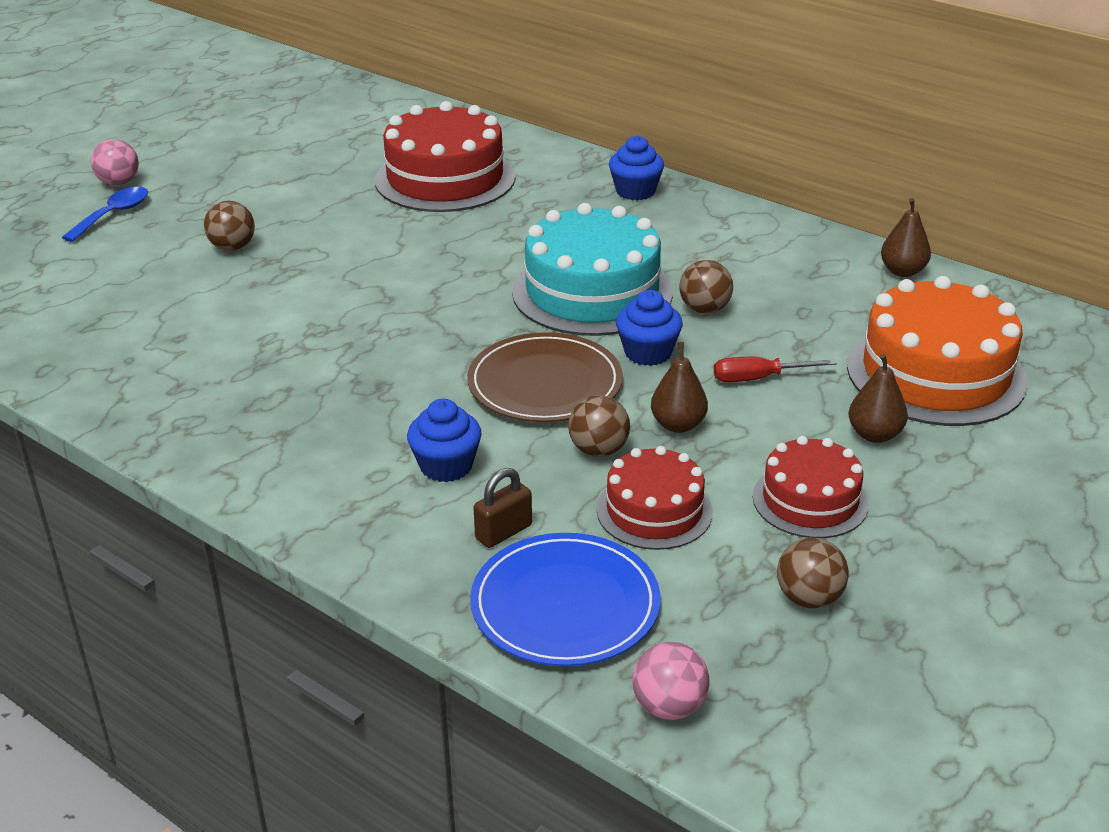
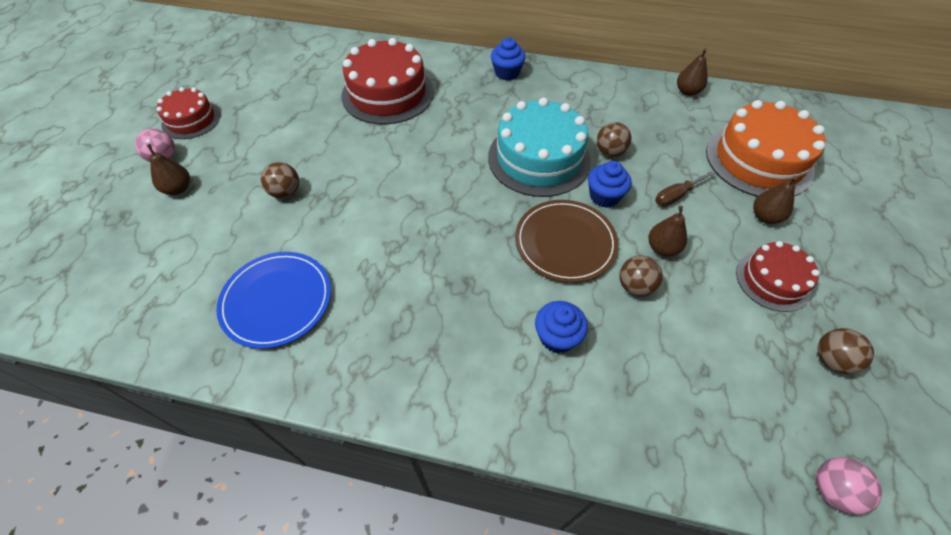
camera: 25 degrees left, 20 degrees up
blue spoon [62,187,148,242] -> brown pear [147,144,190,195]
blue plate [470,533,660,666] -> blue plate moved to [216,252,331,349]
brown padlock [474,468,532,548] -> none
red cake [597,446,713,550] -> red cake moved to [157,87,220,139]
red screwdriver [714,357,837,382] -> brown screwdriver [655,170,716,207]

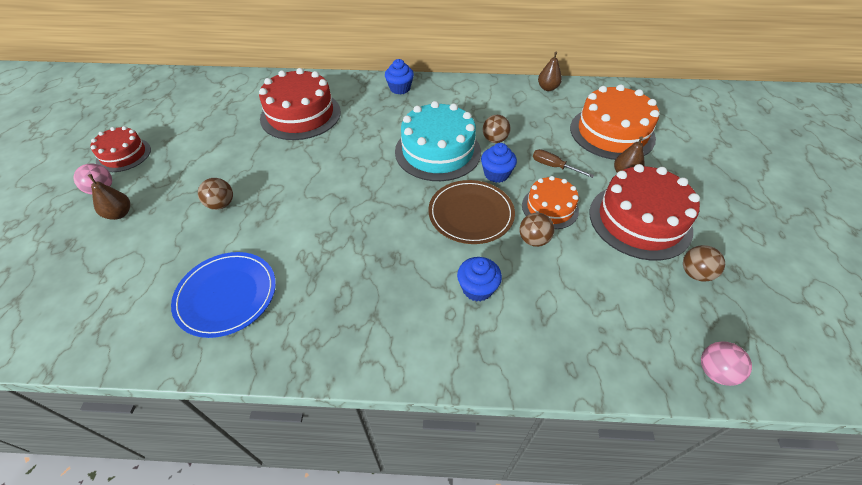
camera: 10 degrees left, 5 degrees down
brown pear [648,206,687,257] -> orange cake [522,176,579,229]
brown screwdriver [655,170,716,207] -> brown screwdriver turned 75 degrees clockwise [533,149,594,178]
red cake [736,241,820,312] -> red cake [589,164,700,261], size x1.72

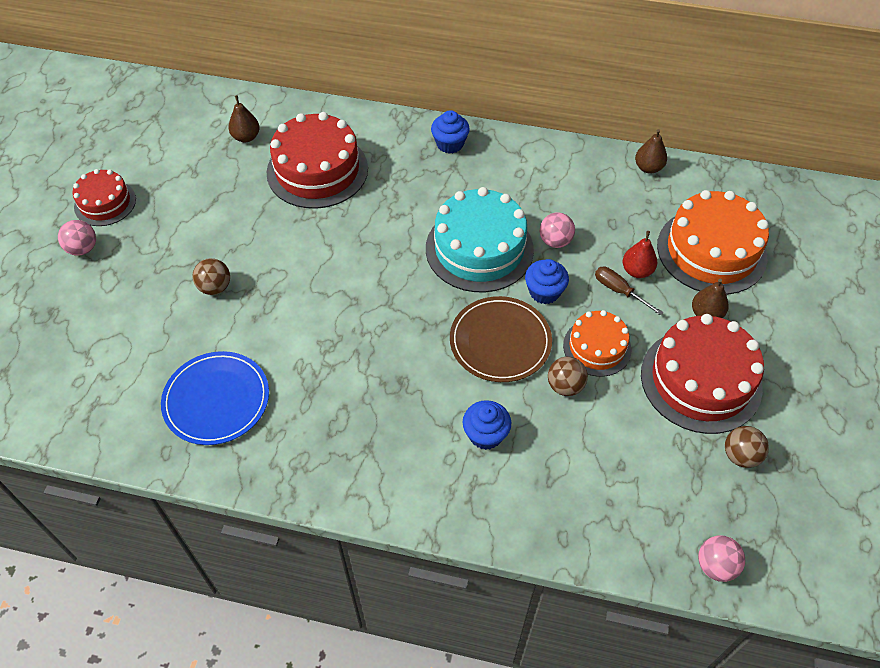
camera: 10 degrees right, 5 degrees up
brown pear [88,174,130,220] -> brown pear moved to [228,95,260,142]
brown ball [483,115,511,143] -> pink ball [540,212,575,248]
none -> red pear [623,231,657,278]

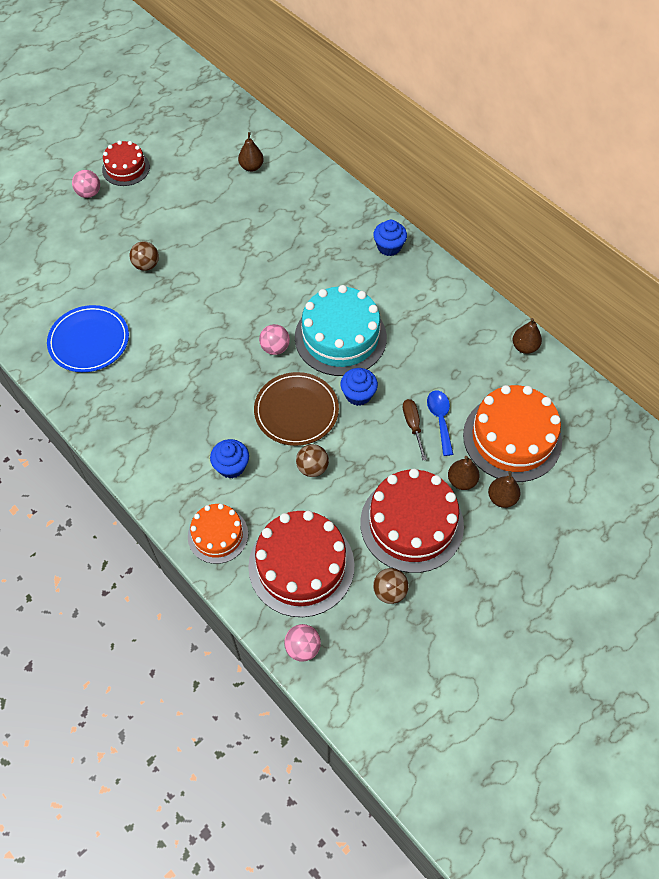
camera: 35 degrees right, 5 degrees up
red cake [267,112,368,209] -> red cake moved to [248,511,355,617]
pink ball [540,212,575,248] -> pink ball moved to [259,324,290,355]
orange cake [563,310,632,377] -> orange cake moved to [188,504,248,564]
red pear [623,231,657,278] -> blue spoon [427,390,453,456]
none -> brown pear [488,471,520,508]

